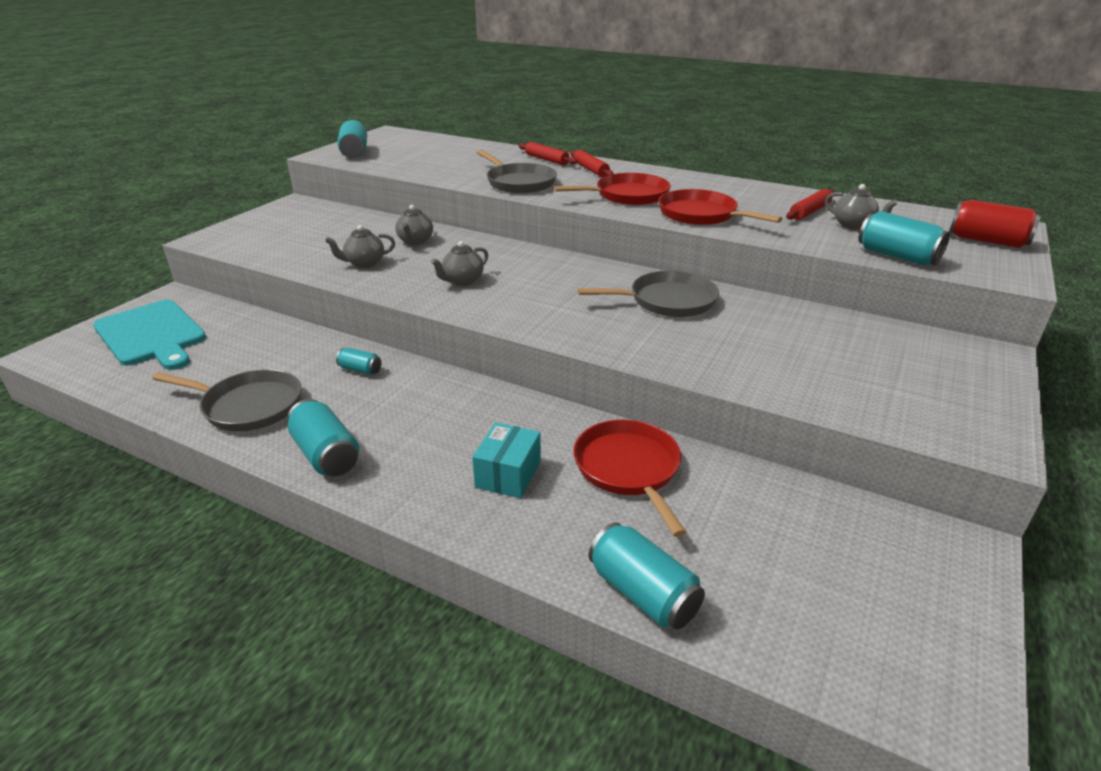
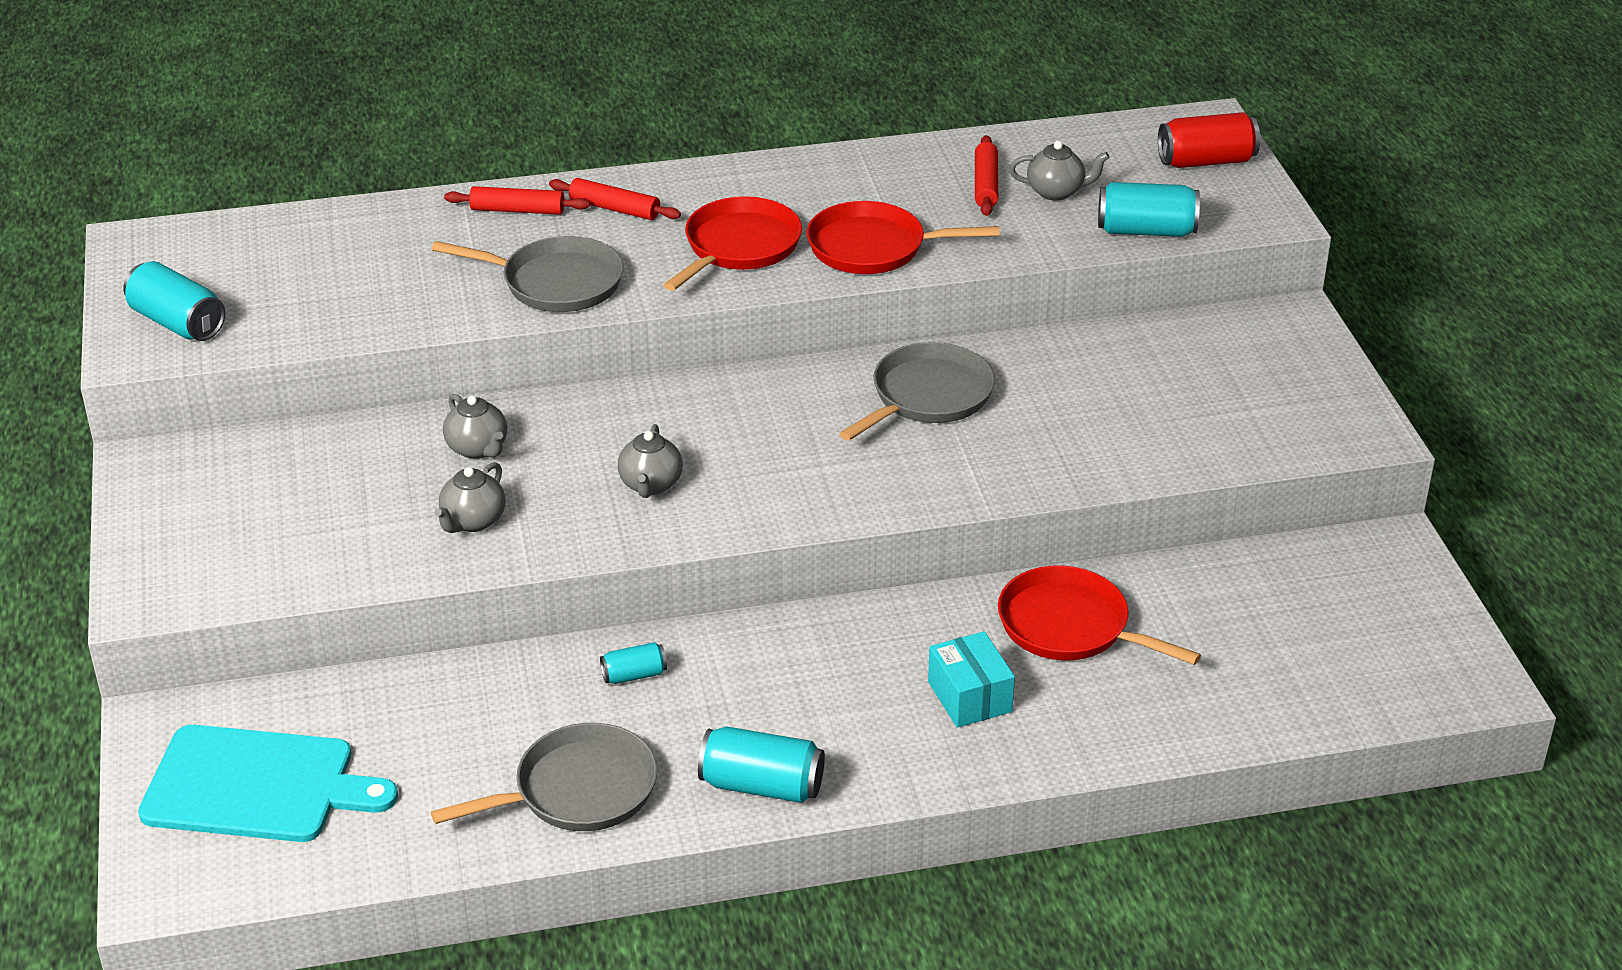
camera: 40 degrees left, 5 degrees up
turquoise can [589,522,705,629] -> none

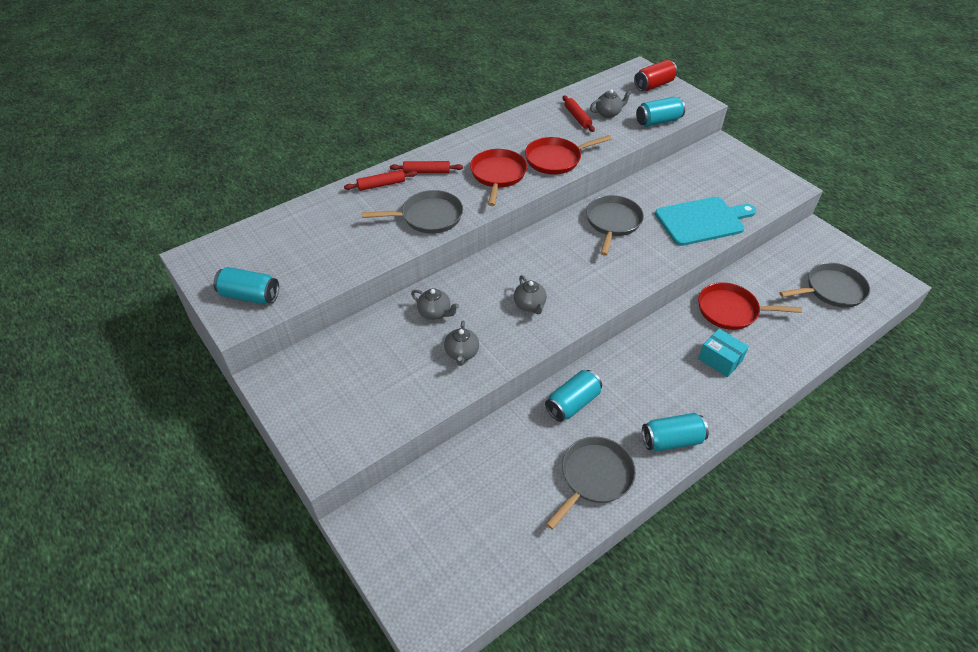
camera: 25 degrees left, 10 degrees up
turquoise cutting board [138,725,398,842] -> turquoise cutting board moved to [655,197,756,246]
turquoise can [600,642,667,684] -> turquoise can [545,370,602,422], size x1.79
none -> grey pan [779,263,870,308]

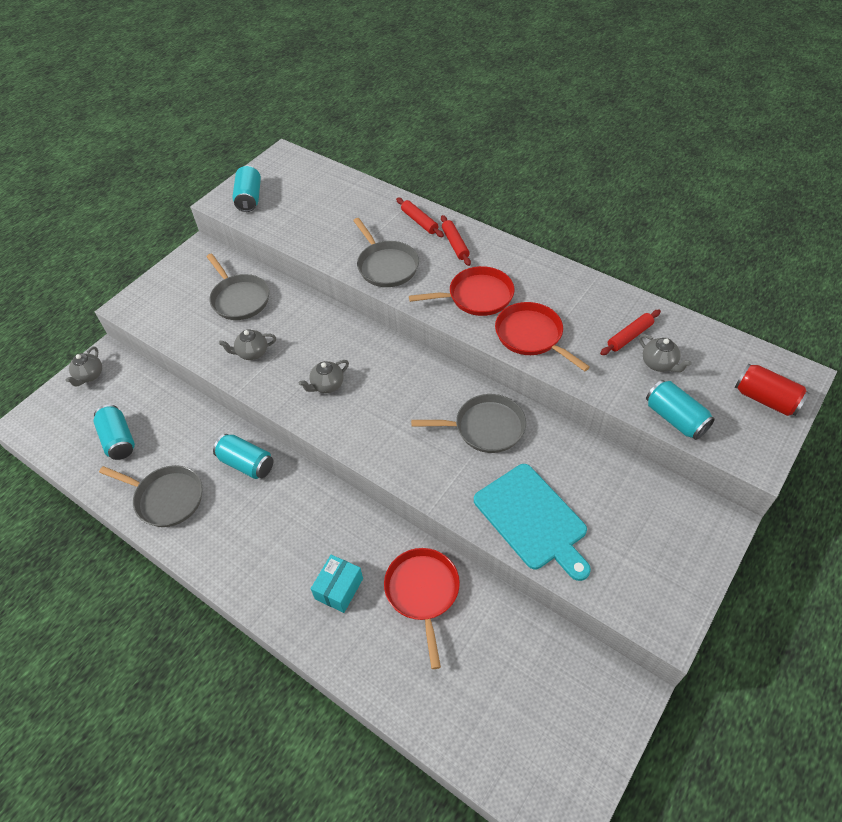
camera: 75 degrees right, 5 degrees up
grey teapot [411,289,459,320] -> grey teapot moved to [66,347,102,386]
turquoise can [642,413,709,451] -> turquoise can moved to [93,405,135,460]
grey pan [779,263,870,308] -> grey pan moved to [207,254,270,320]

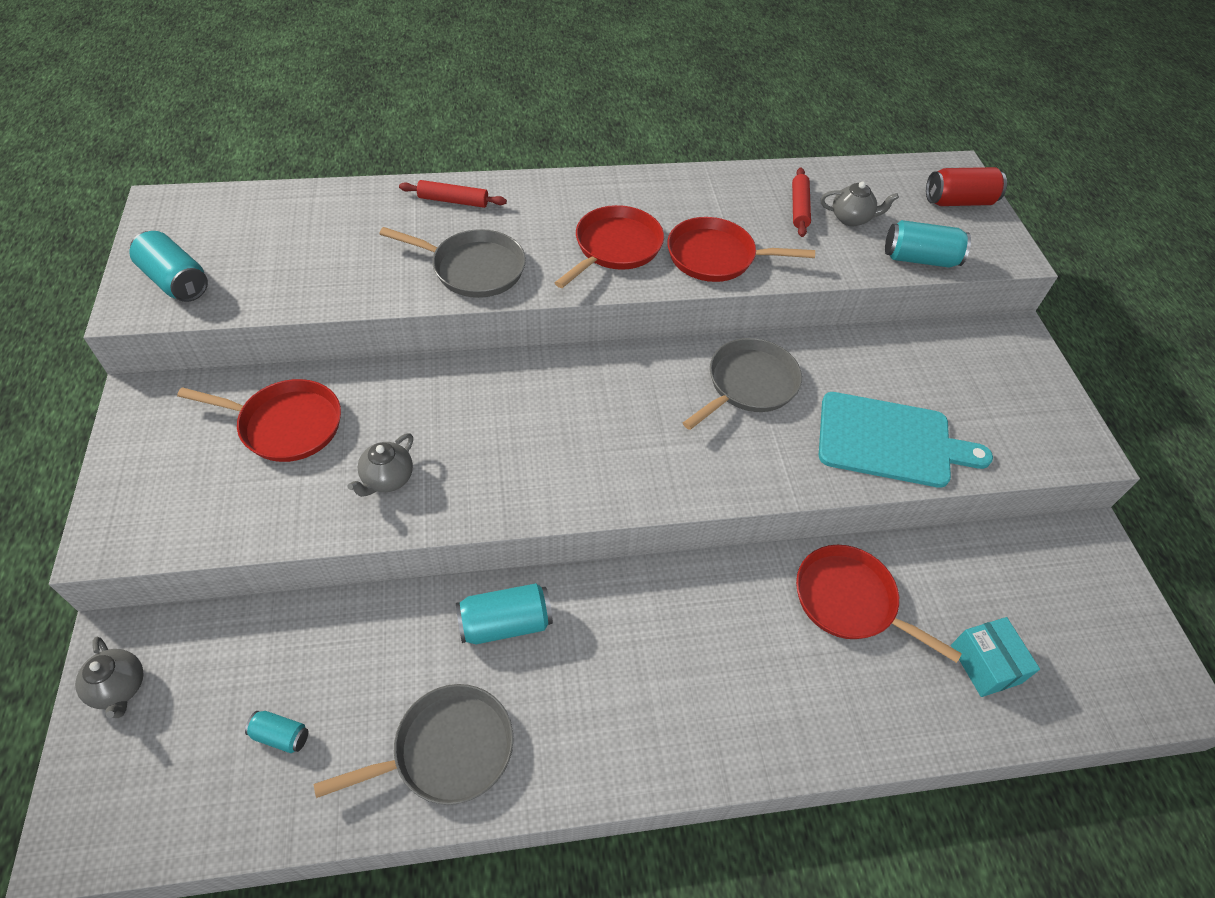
camera: 50 degrees left, 0 degrees up
turquoise can [93,405,135,460] -> turquoise can [245,711,309,753], size x0.56
grey pan [207,254,270,320] -> red pan [177,379,341,462]
grey teapot [299,360,349,393] -> none
turquoise box [311,555,363,613] -> turquoise box moved to [951,617,1040,697]
red rolling pin [441,215,471,266] -> none

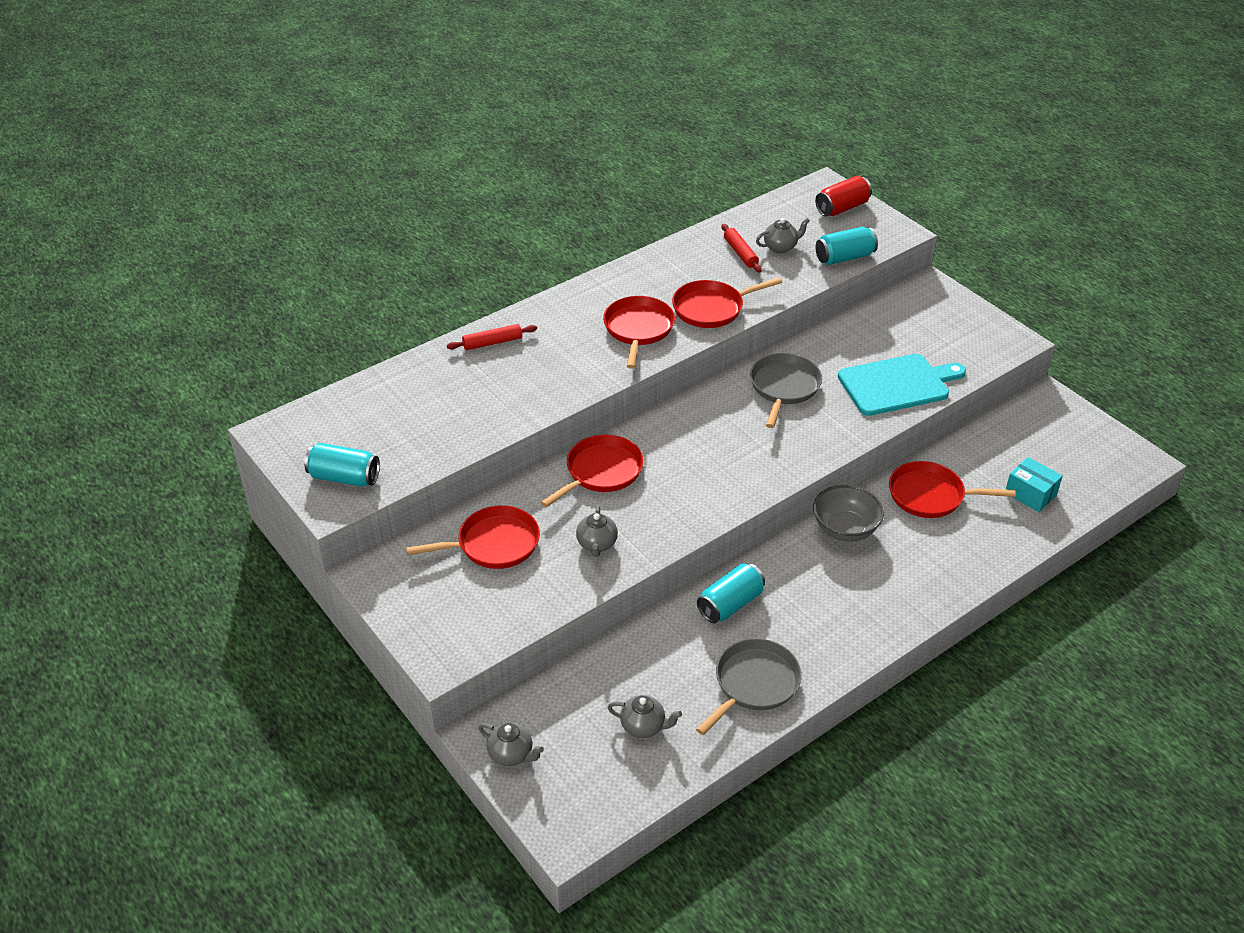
camera: 25 degrees left, 10 degrees down
turquoise can [245,711,309,753] -> grey teapot [607,695,682,738]
grey pan [379,227,526,298] -> none
none -> red pan [541,435,644,507]
none -> grey bowl [813,485,884,542]

